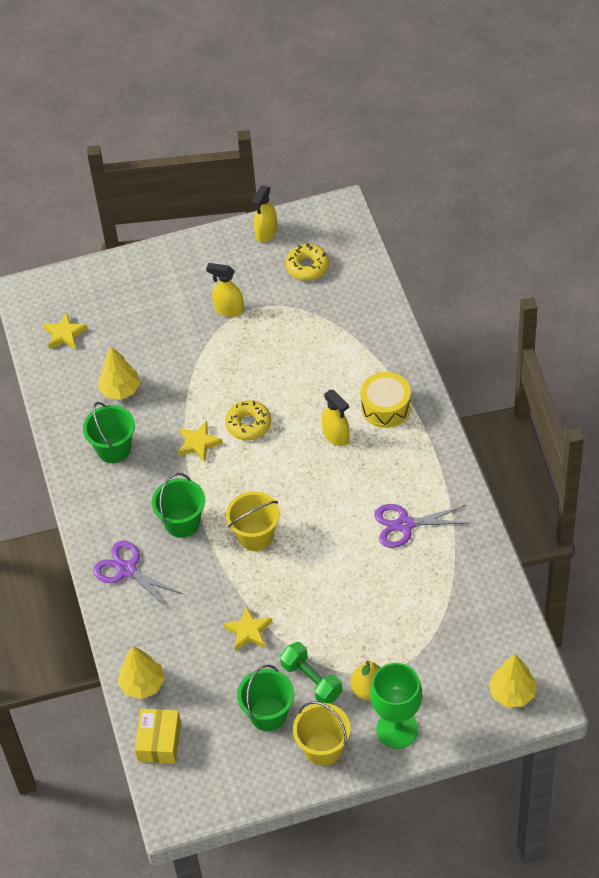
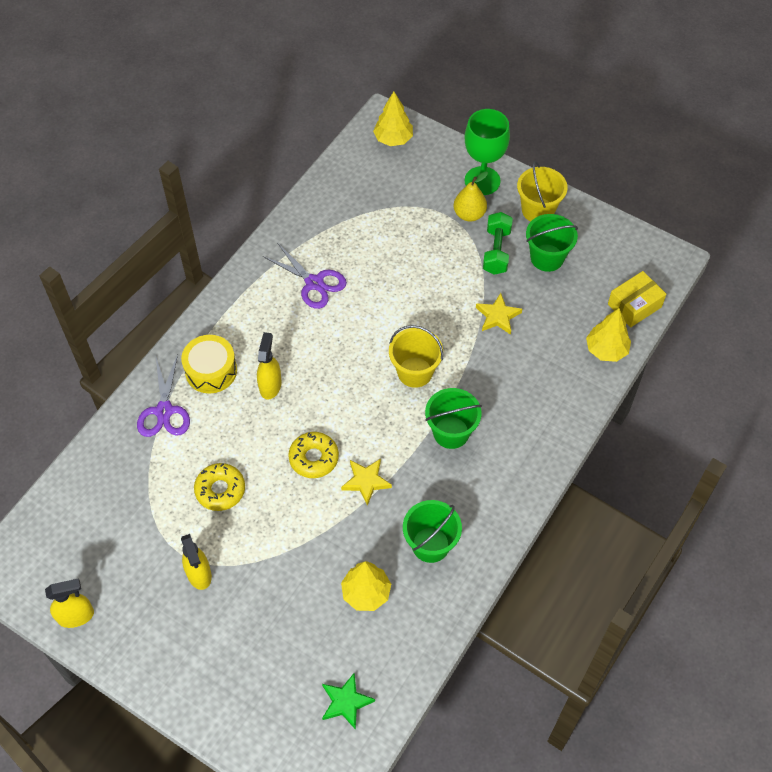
camera: 135 degrees left, 5 degrees up
yellow star [43,312,87,349] -> green star [322,673,375,730]
purple scissors [93,541,183,608] -> purple scissors moved to [137,354,190,437]
yellow donut [285,243,329,281] -> yellow donut moved to [194,463,245,511]

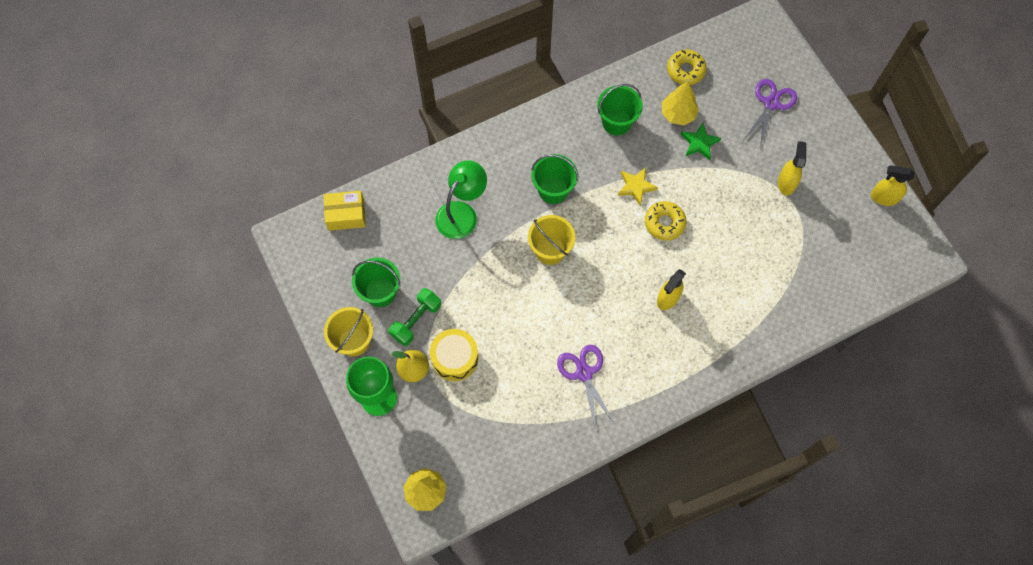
camera: 150 degrees left, 10 degrees up
purple scissors [137,354,190,437] -> purple scissors moved to [744,79,797,148]
yellow drum [181,335,237,394] -> yellow drum moved to [430,329,478,381]
yellow donut [194,463,245,511] -> yellow donut moved to [667,49,707,85]
green star [322,673,375,730] -> green star moved to [681,123,721,160]
yellow star [476,293,522,335] -> none
yellow tree [586,308,631,362] -> none
none -> green lamp [436,160,487,239]

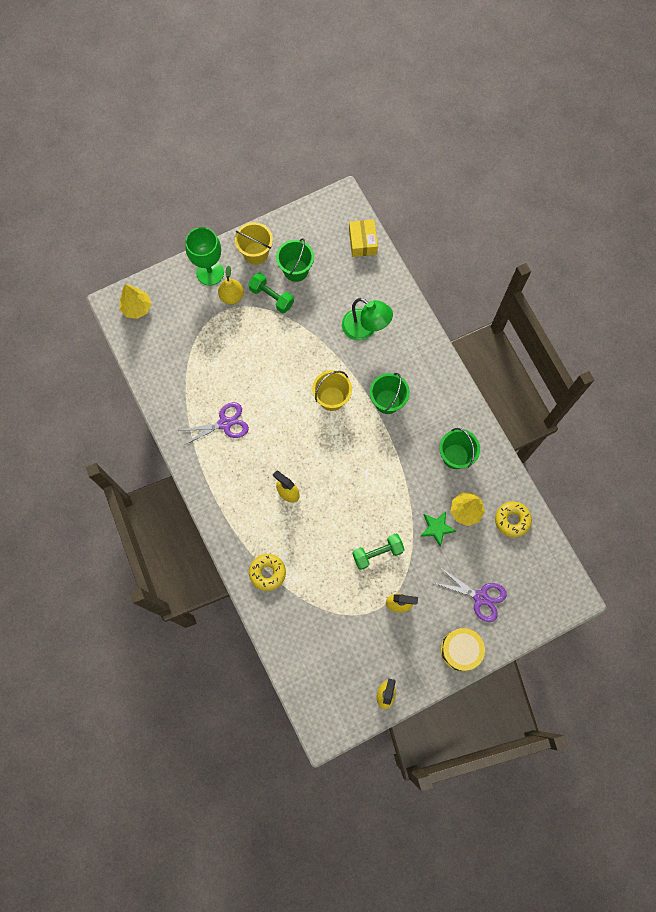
camera: 90 degrees right, 5 degrees up
yellow drum [430,329,478,381] -> yellow drum moved to [441,628,485,671]
yellow star [618,167,658,205] -> none
yellow donut [645,201,686,241] -> yellow donut moved to [249,554,286,591]
none -> green dumbbell [352,534,405,570]

